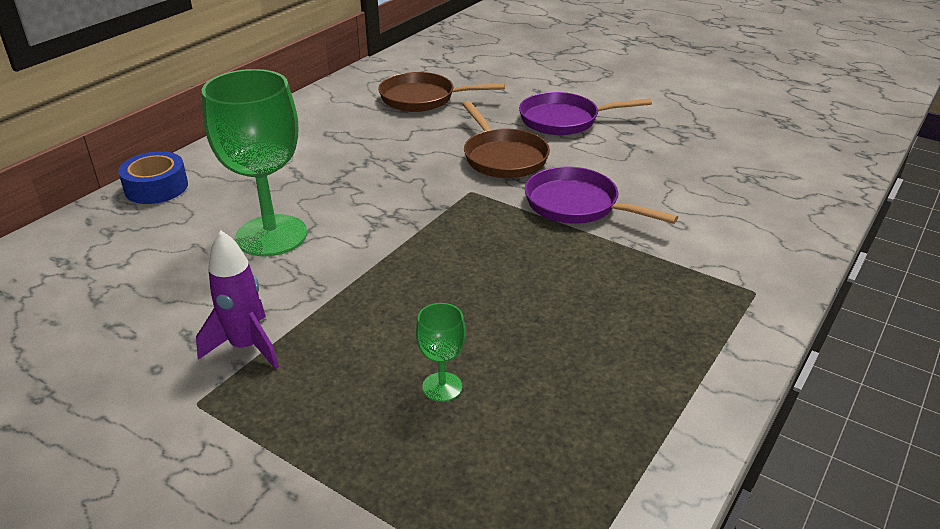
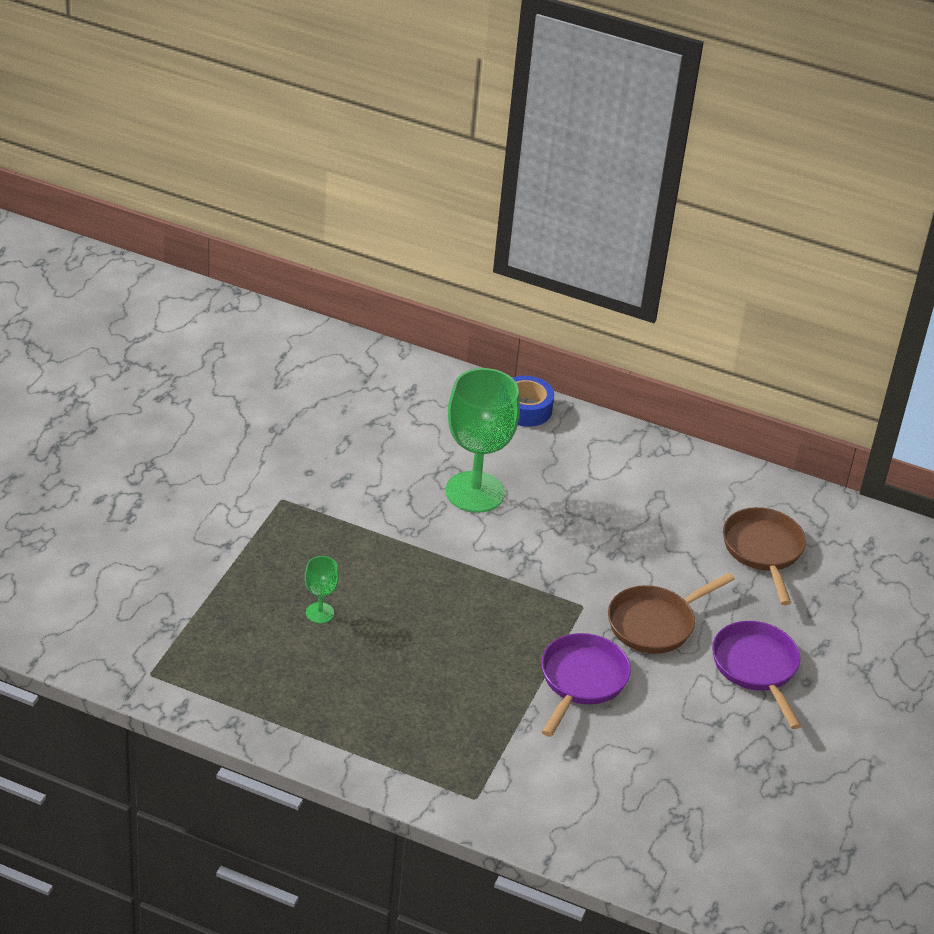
camera: 75 degrees right, 5 degrees up
purple rocket [196,230,279,369] -> none

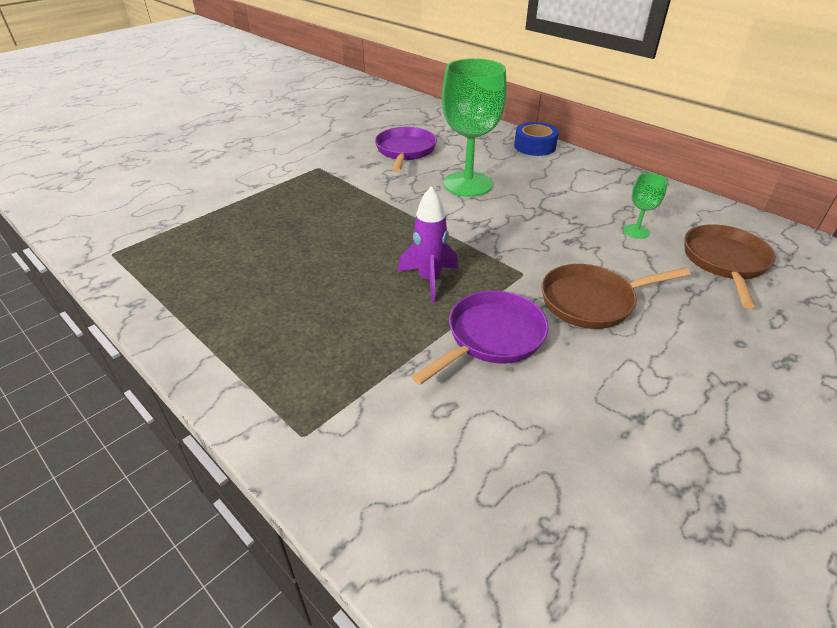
camera: 25 degrees right, 0 degrees up
green goblet [305,556,339,623] -> green goblet moved to [624,173,668,239]
purple pan [712,621,801,729] -> purple pan moved to [375,127,437,172]
none -> purple rocket [398,186,458,303]

